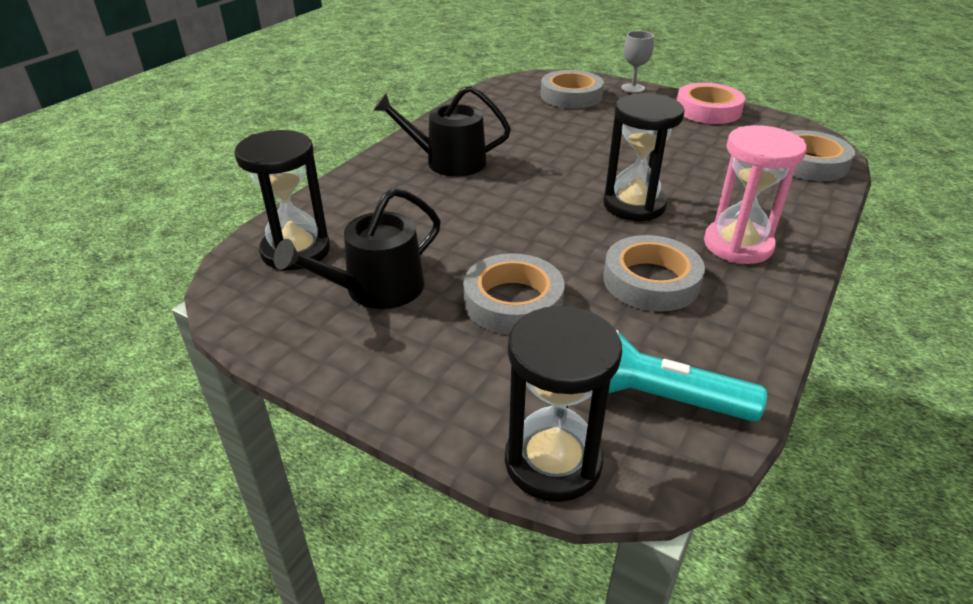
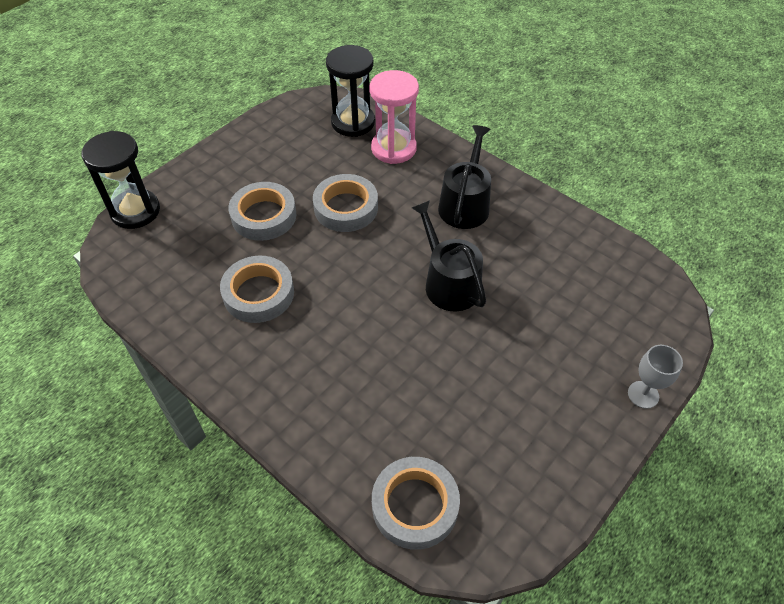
camera: 100 degrees right, 15 degrees up
black watering can [274,187,441,309] -> black watering can moved to [412,200,486,312]
grey tape [541,70,604,109] -> grey tape moved to [313,174,378,232]
black hourglass [603,93,685,221] -> none
turquoise flashlight [608,330,767,422] -> none
pink tape [677,83,745,124] -> none
pink hourglass [704,125,807,264] -> pink hourglass moved to [369,70,419,164]

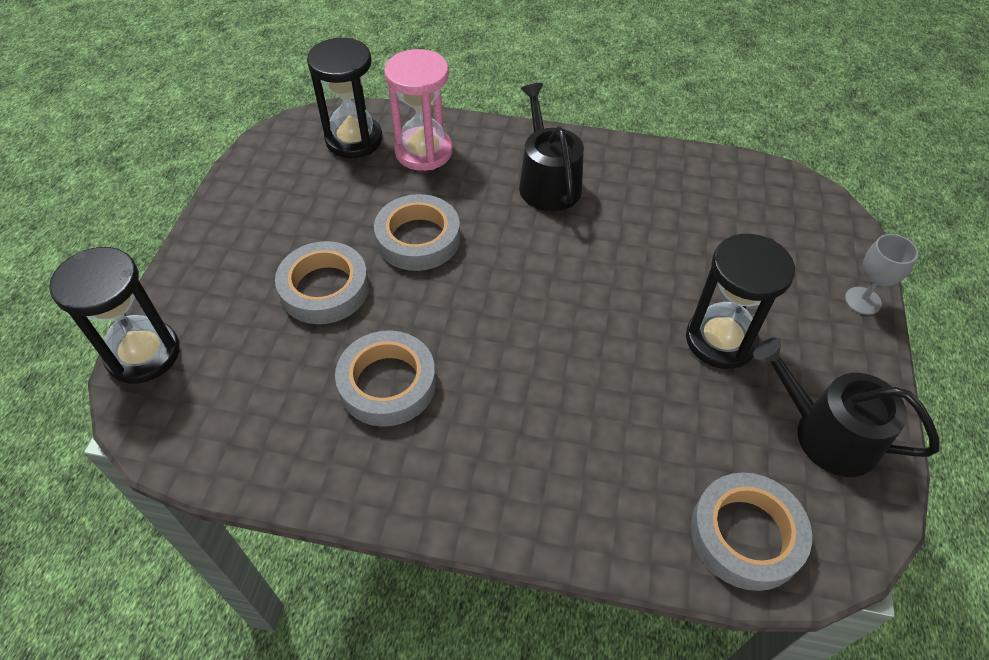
camera: 30 degrees left, 0 degrees up
black watering can [412,200,486,312] -> black watering can moved to [753,338,940,477]
none -> black hourglass [686,234,795,369]

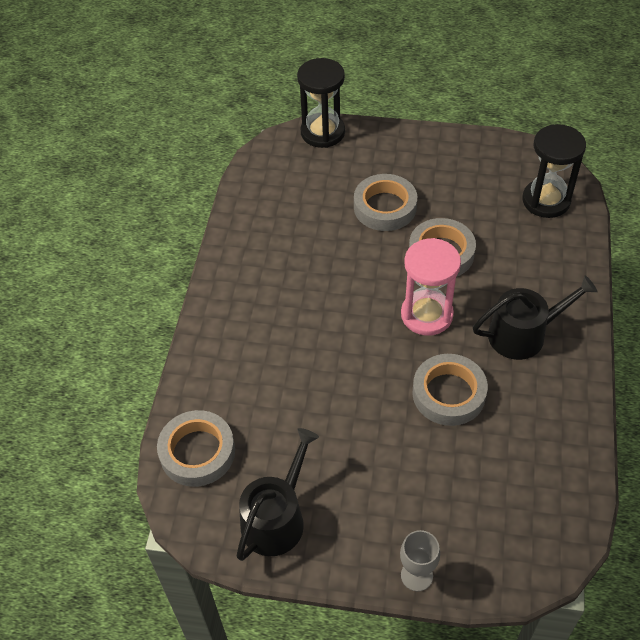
camera: 90 degrees right, 0 degrees up
grey tape [335,330,436,427] -> grey tape moved to [413,354,488,426]
pink hourglass [384,49,453,171] -> pink hourglass moved to [401,238,461,336]
black hourglass [686,234,795,369] -> none

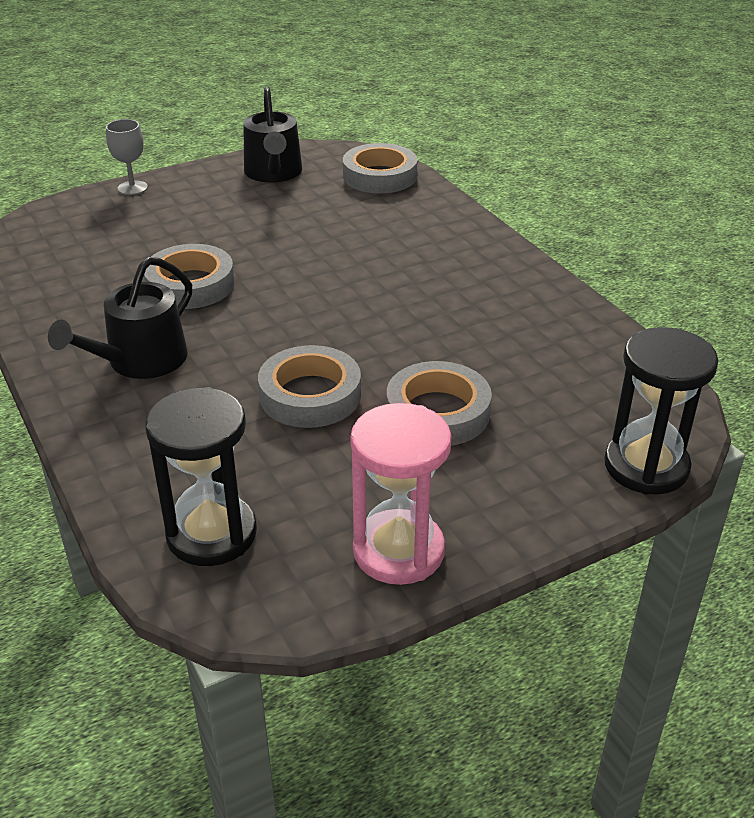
camera: 140 degrees right, 15 degrees down
pink hourglass [401,238,461,336] -> pink hourglass moved to [351,403,452,585]

